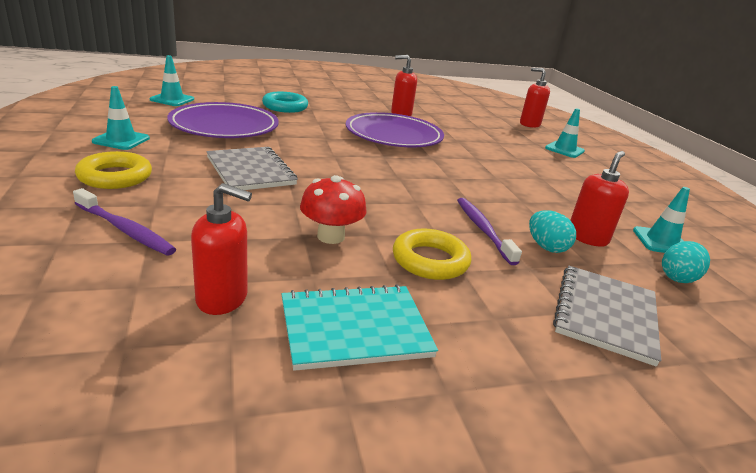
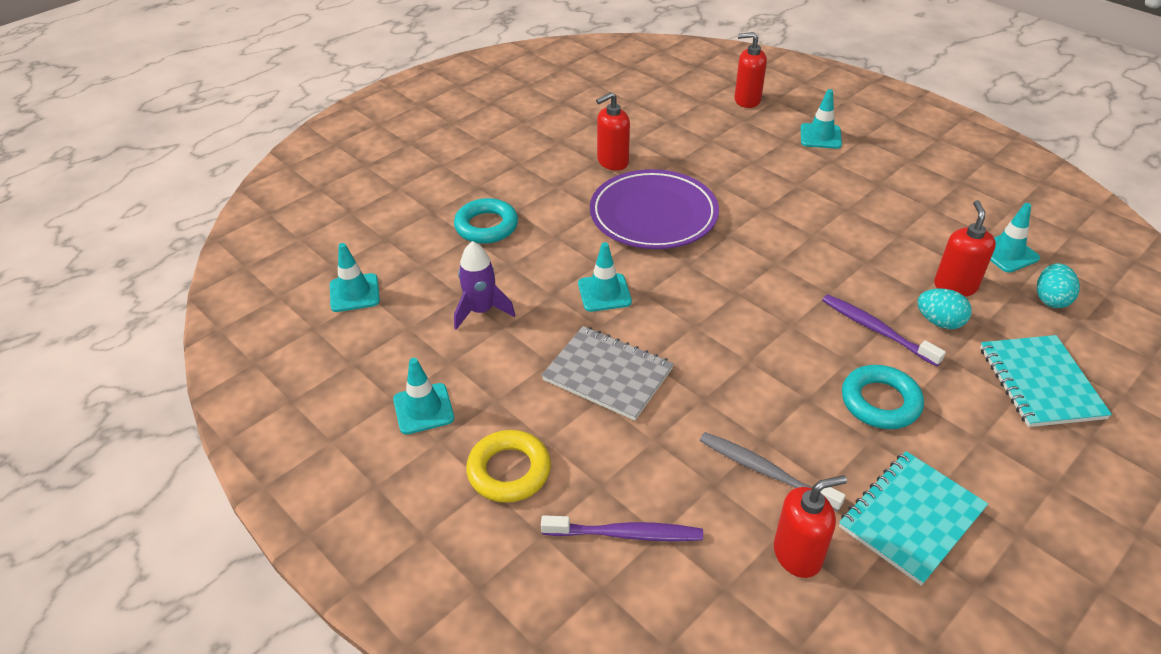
camera: 25 degrees left, 15 degrees up
purple plate [167,102,279,138] -> purple rocket [454,241,515,330]
red mushroom [300,175,367,244] -> none
yellow ring [393,228,471,280] -> turquoise ring [842,365,924,429]
grey notebook [553,266,661,367] -> turquoise notebook [980,335,1112,427]
none -> turquoise traffic cone [578,242,632,312]
none -> grey toothbrush [700,432,846,512]

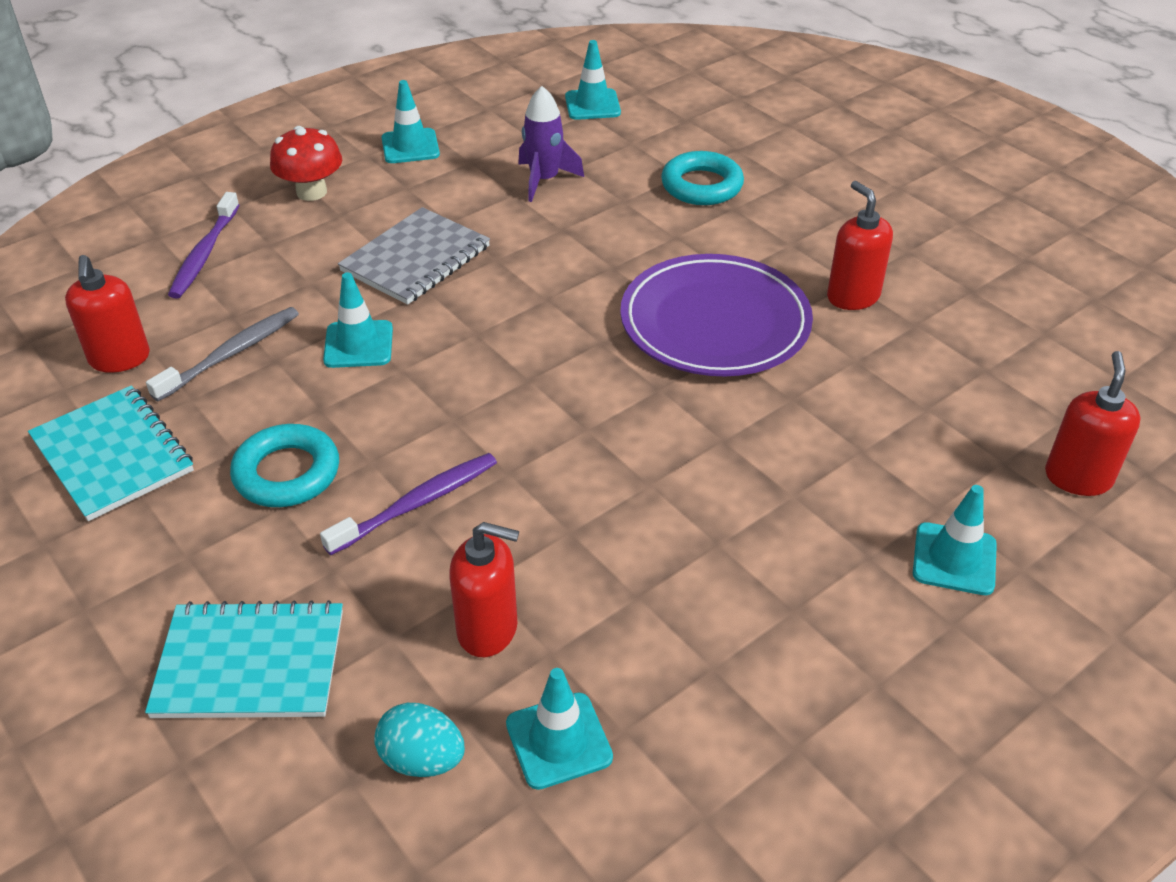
camera: 95 degrees right, 0 degrees up
yellow ring [466,430,551,503] -> red mushroom [270,126,342,201]
turquoise traffic cone [578,242,632,312] -> turquoise traffic cone moved to [323,272,393,368]
turquoise egg [917,288,972,329] -> none

